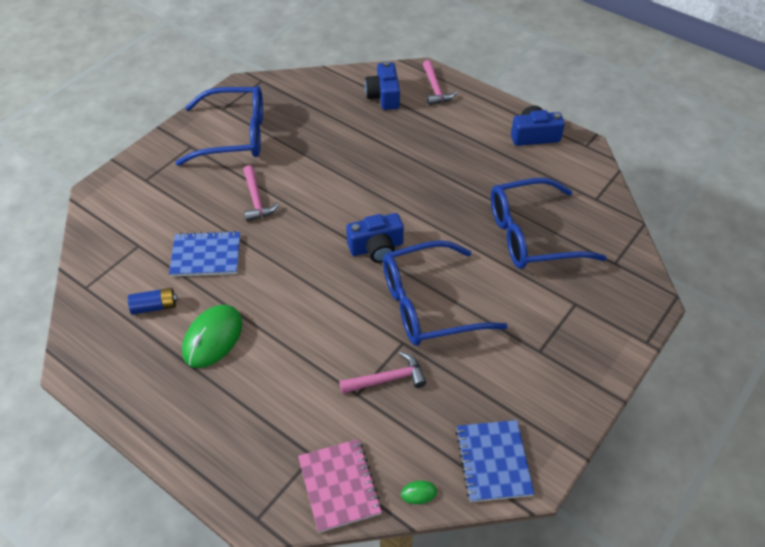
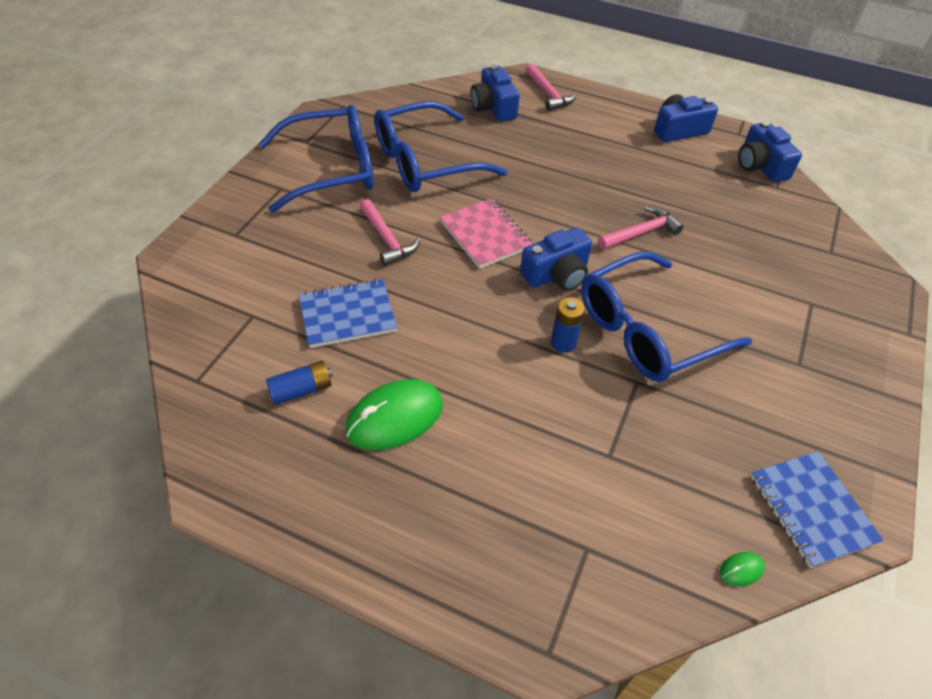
camera: 15 degrees left, 0 degrees up
green mouse [182,305,242,368] -> green mouse turned 45 degrees clockwise [345,379,443,450]
pink notebook [298,439,382,533] -> pink notebook moved to [440,198,532,269]
pink hammer [339,351,426,394] -> pink hammer moved to [598,206,683,250]
blue glasses [491,178,607,269] -> blue glasses moved to [374,101,508,192]
none -> blue battery [551,297,585,353]
none -> blue camera [738,121,802,183]

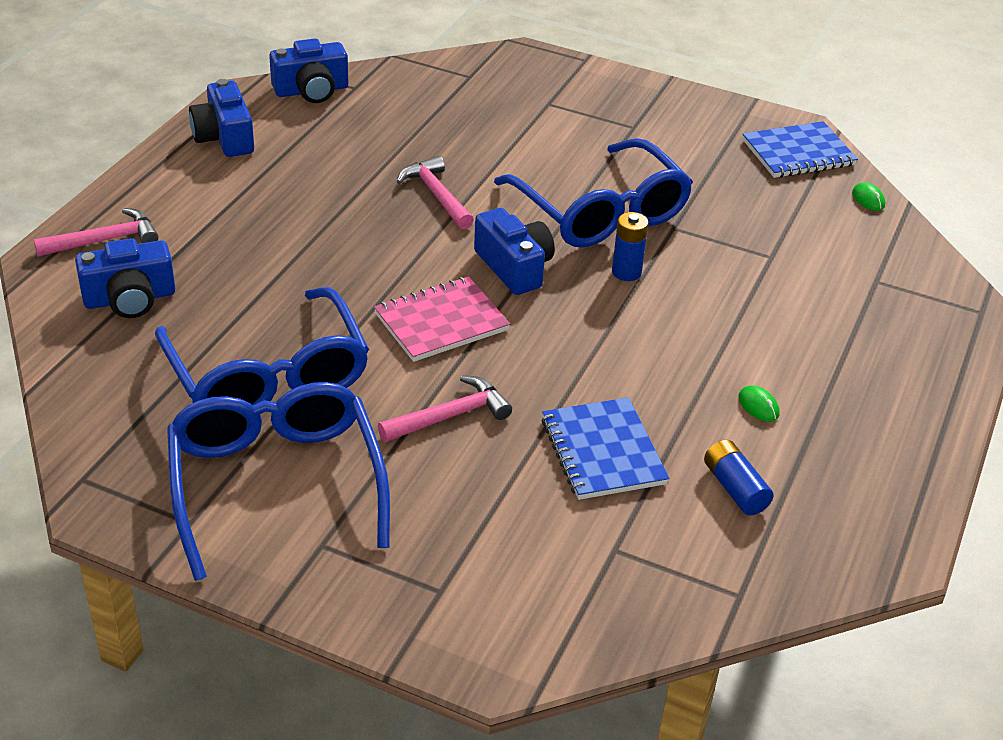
camera: 90 degrees left, 10 degrees down
green mouse [345,379,443,450] -> green mouse [739,385,779,422], size x0.41

